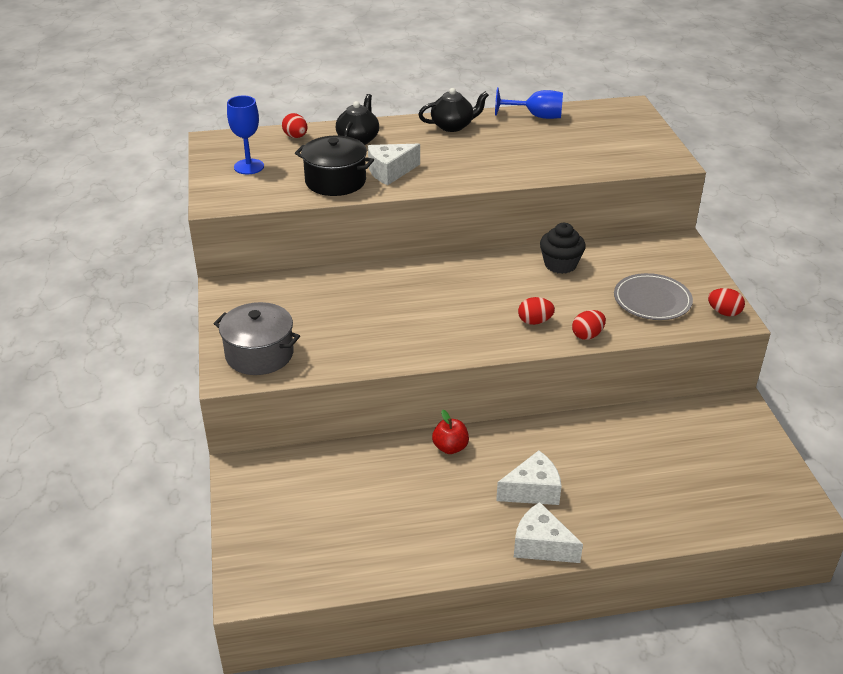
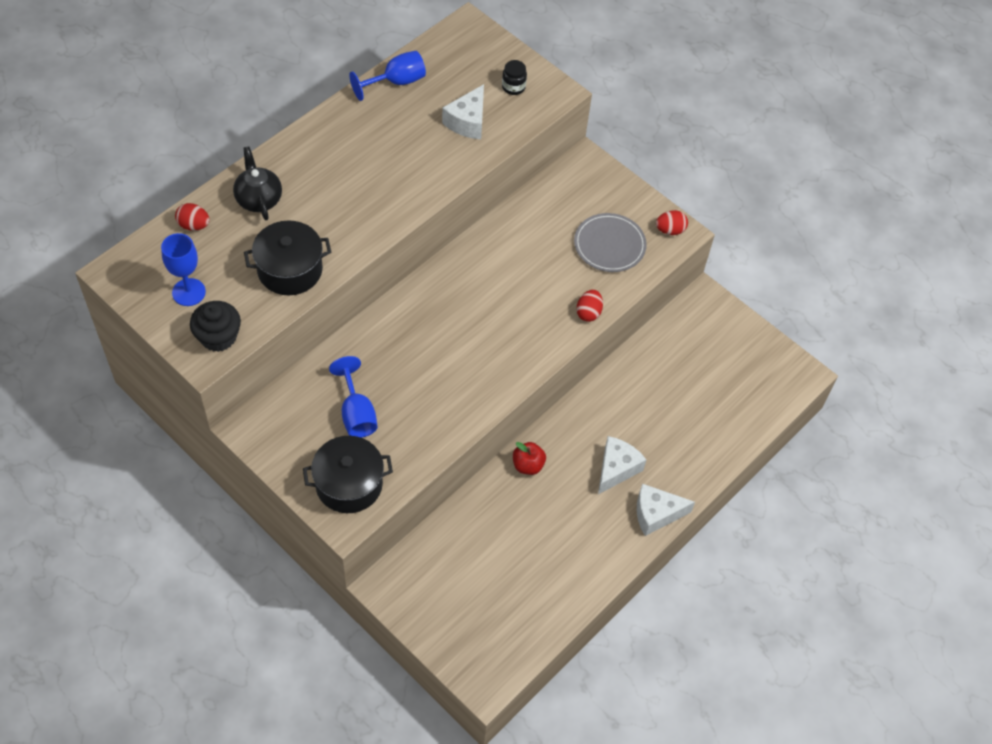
camera: 40 degrees left, 20 degrees up
grey pot [214,302,300,375] -> black pot [303,436,393,513]
white cheese [368,144,420,185] -> white cheese moved to [442,84,484,139]
black teapot [418,88,489,132] -> none
red egg [518,297,555,325] -> none
black cupcake [540,223,586,274] -> black cupcake moved to [190,301,241,352]
none -> blue goblet [329,356,378,438]
none -> black jar [502,60,527,95]

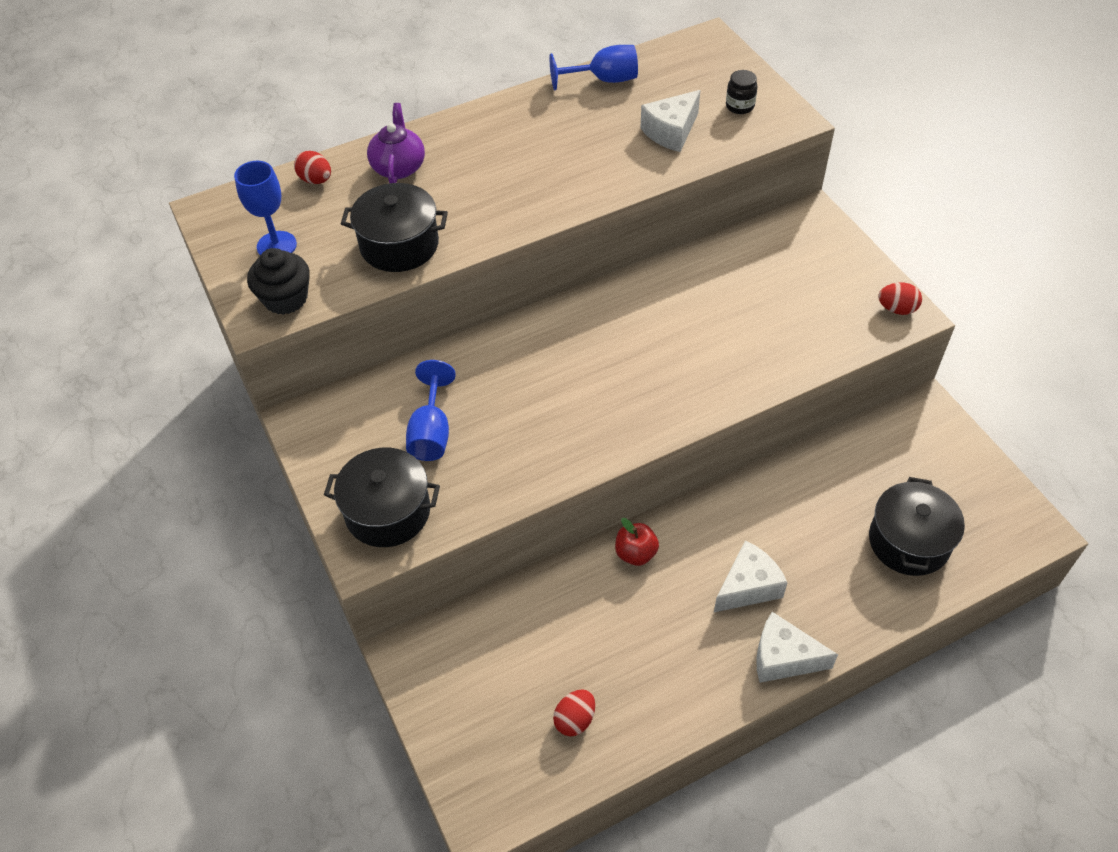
camera: 25 degrees right, 5 degrees down
black teapot [233,147,282,220] -> purple teapot [367,103,425,183]
grey plate [574,213,647,272] -> none
red egg [576,290,603,322] -> red egg moved to [553,689,595,737]
none -> black pot [869,477,965,576]

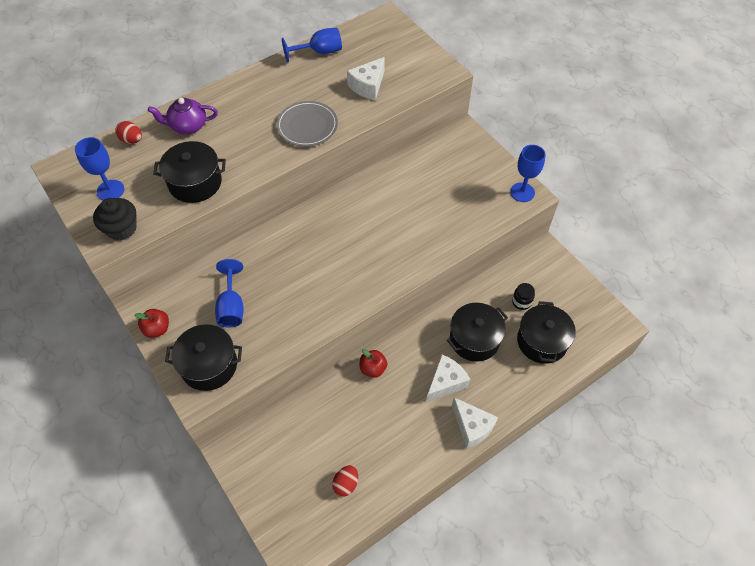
camera: 10 degrees left, 5 degrees up
purple teapot [367,103,425,183] -> purple teapot turned 90 degrees counterclockwise [148,98,218,134]
black jar [726,70,757,114] -> black jar moved to [512,283,535,310]
white cheese [756,612,838,683] -> white cheese turned 135 degrees counterclockwise [452,398,498,449]
red egg [878,282,922,315] -> blue goblet [510,145,545,202]
none -> red apple [134,309,169,338]
none -> grey plate [276,101,338,147]
none -> black pot [447,303,508,362]

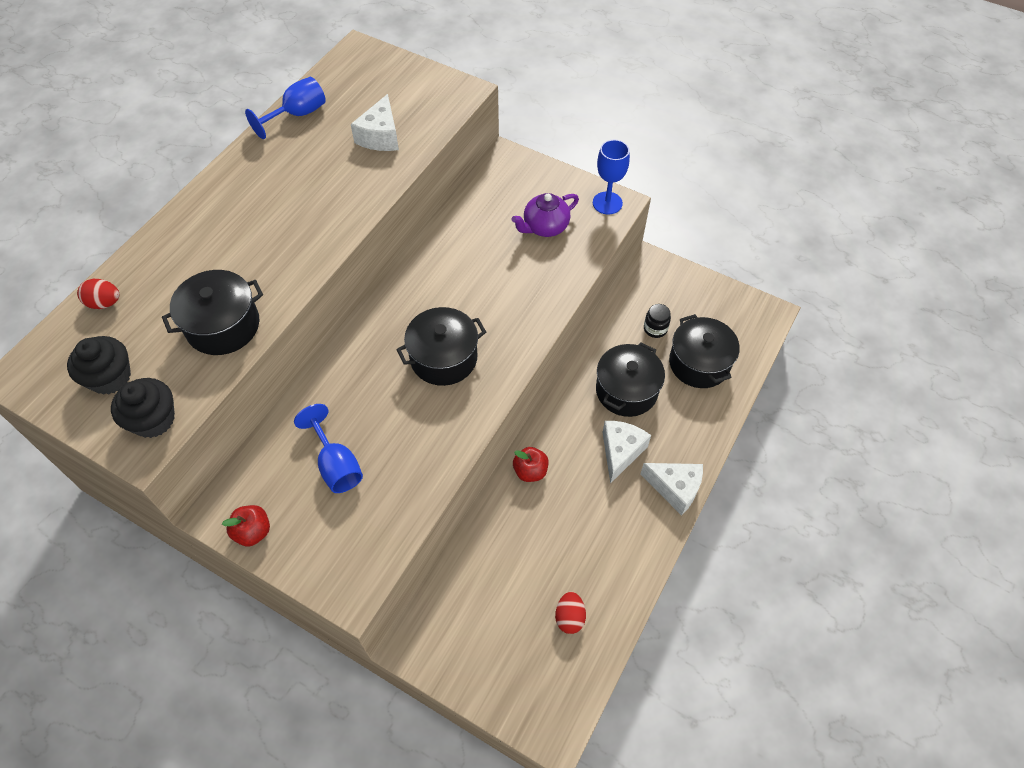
camera: 25 degrees left, 0 degrees up
blue goblet [75,137,124,200] -> black cupcake [67,336,131,395]
purple teapot [148,98,218,134] -> purple teapot moved to [512,193,579,237]
black pot [165,324,242,391] -> black pot moved to [396,307,486,386]
grey plate [276,101,338,147] -> none

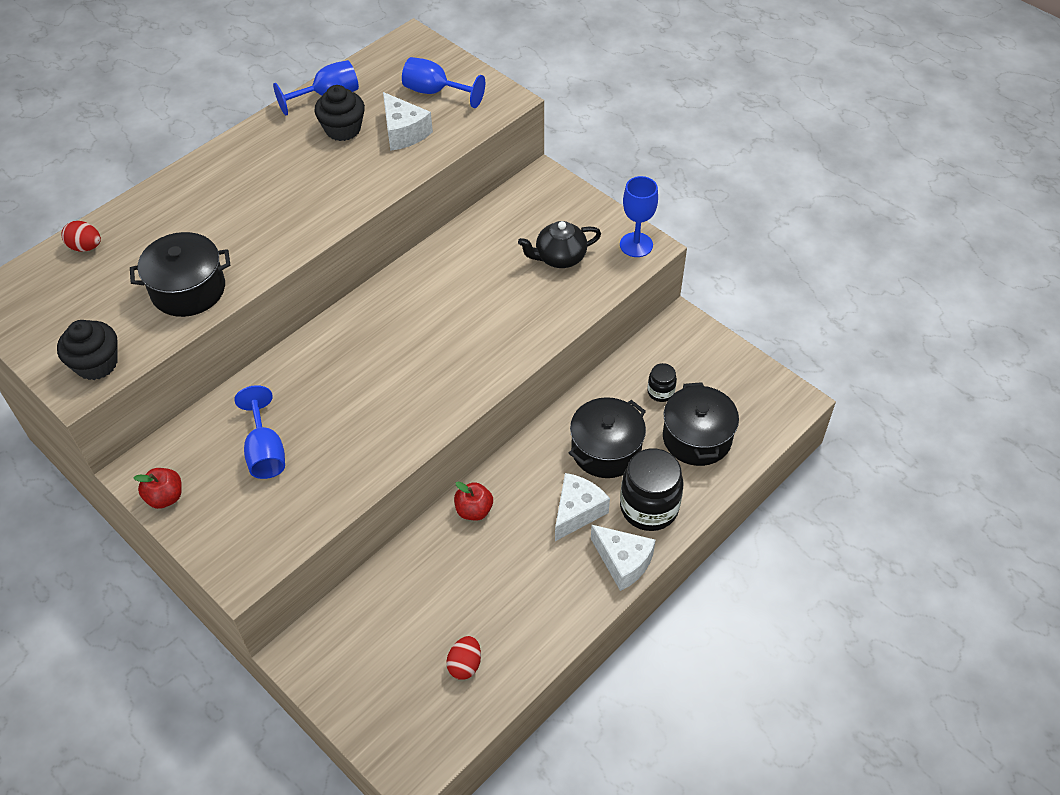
camera: 15 degrees right, 5 degrees down
black cupcake [67,336,131,395] -> black cupcake moved to [315,85,365,141]
white cheese [351,94,399,151] -> white cheese turned 60 degrees counterclockwise [383,92,433,151]
black pot [396,307,486,386] -> none
purple teapot [512,193,579,237] -> black teapot [518,221,601,268]
none -> blue goblet [402,57,485,108]
none -> black jar [620,448,683,531]

